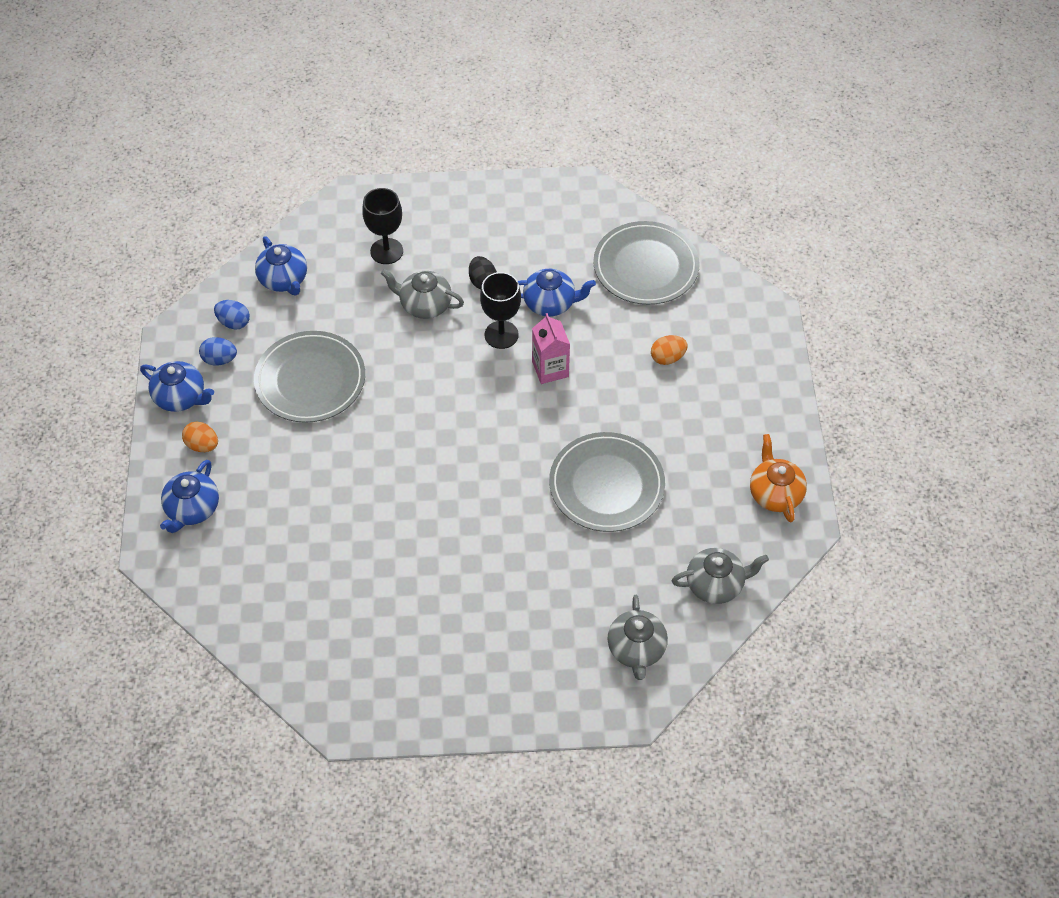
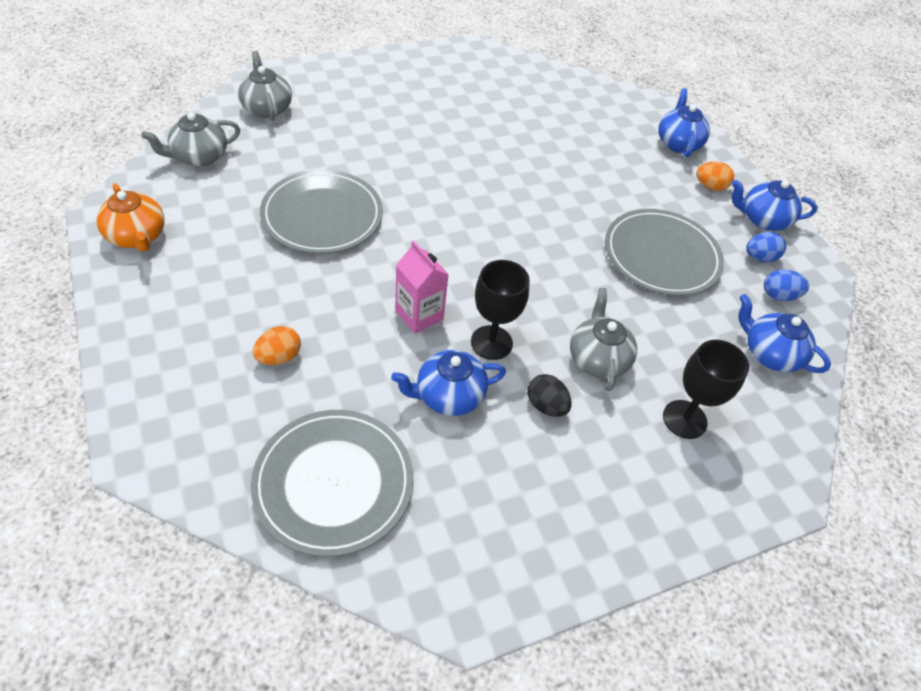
camera: 155 degrees right, 5 degrees down
grey teapot [381,269,464,319] -> grey teapot turned 90 degrees counterclockwise [570,288,637,391]

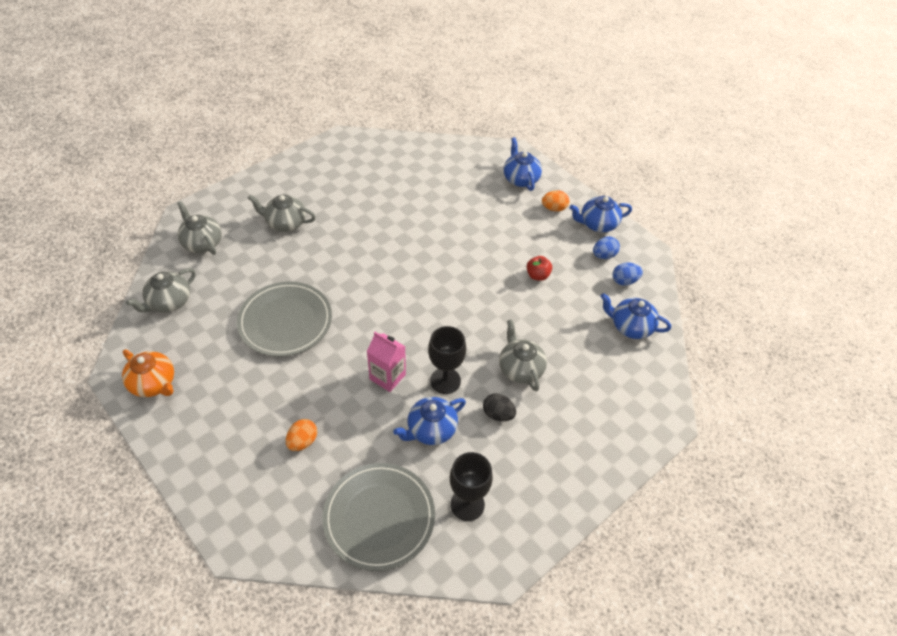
camera: 15 degrees left, 0 degrees up
grey plate [605,209,724,296] -> red apple [527,256,552,281]
black goblet [663,340,749,439] -> black goblet moved to [450,452,493,521]
none -> grey teapot [248,195,316,232]

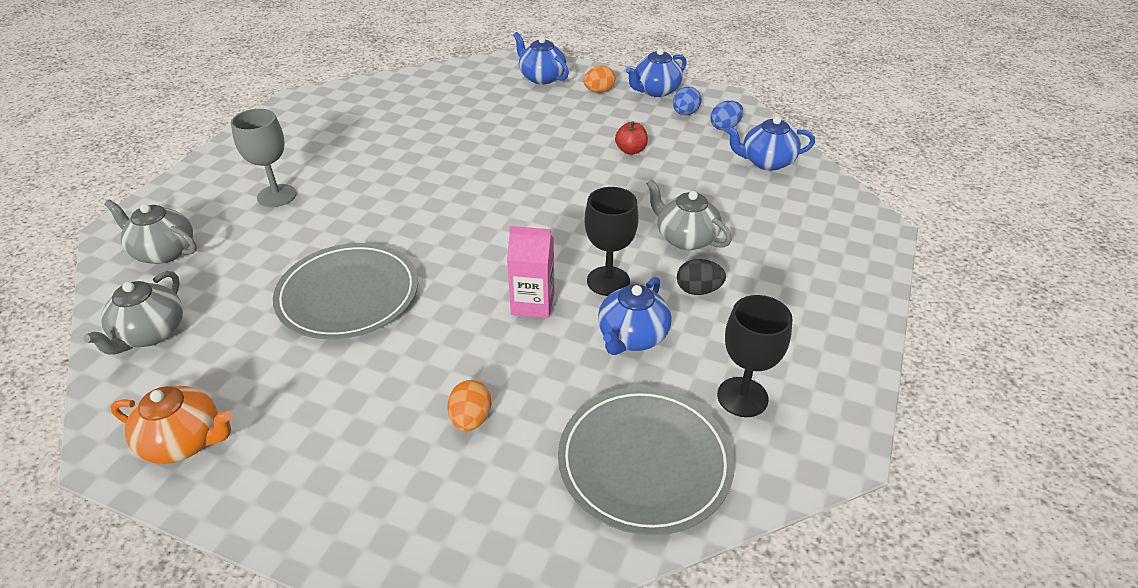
camera: 25 degrees left, 10 degrees down
grey teapot [248,195,316,232] -> grey goblet [231,109,296,207]

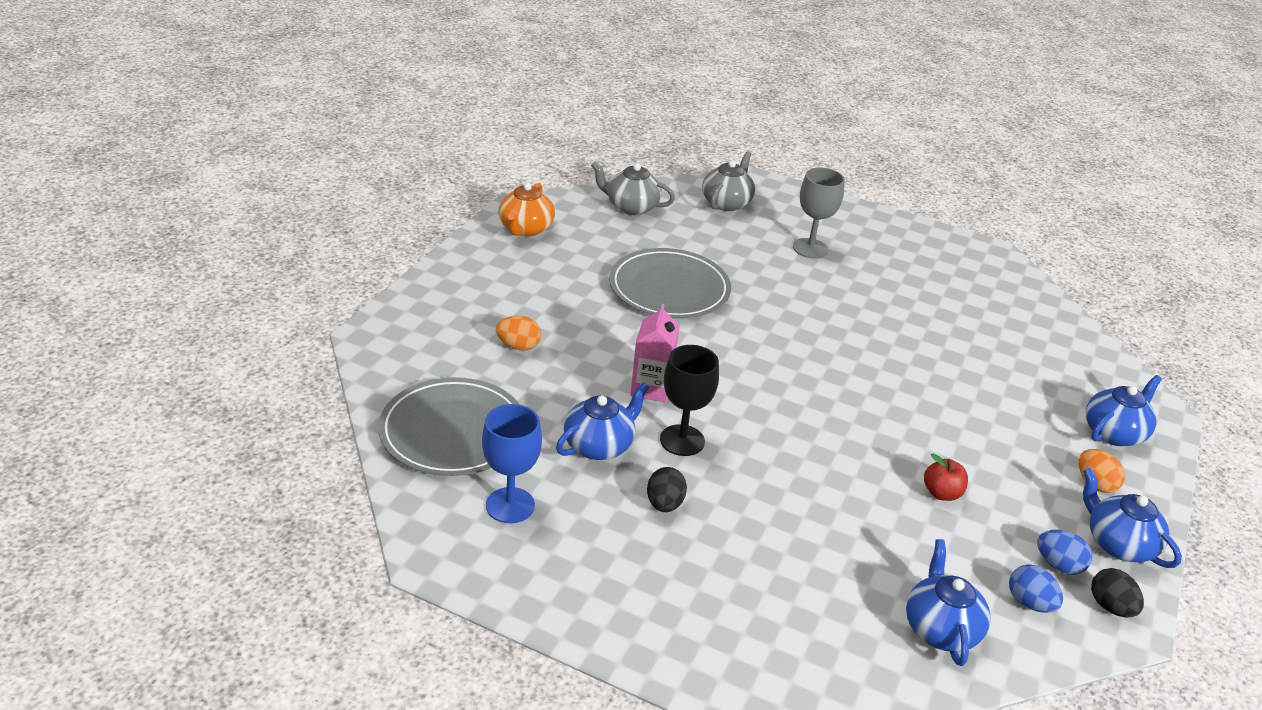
camera: 90 degrees right, 5 degrees down
blue teapot [598,277,672,355] -> blue teapot turned 105 degrees clockwise [556,382,649,460]
grey teapot [646,179,732,250] -> none
black goblet [717,295,792,417] -> blue goblet [482,404,542,523]
none -> black egg [1091,568,1144,617]

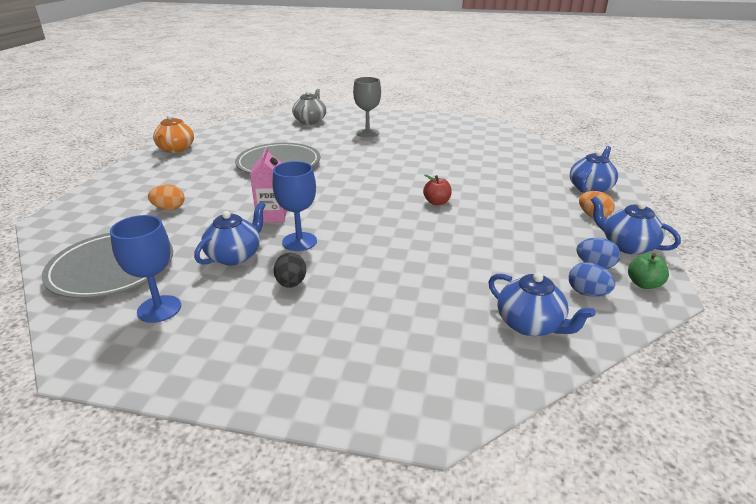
camera: 10 degrees left, 5 degrees down
grey teapot [591,162,675,215] -> none
black goblet [660,345,719,456] -> blue goblet [273,161,317,251]
blue teapot [906,539,991,666] -> blue teapot turned 150 degrees clockwise [488,272,596,336]
red apple [924,454,968,501] -> red apple moved to [423,175,452,205]
black egg [1091,568,1144,617] -> green apple [628,253,669,289]

